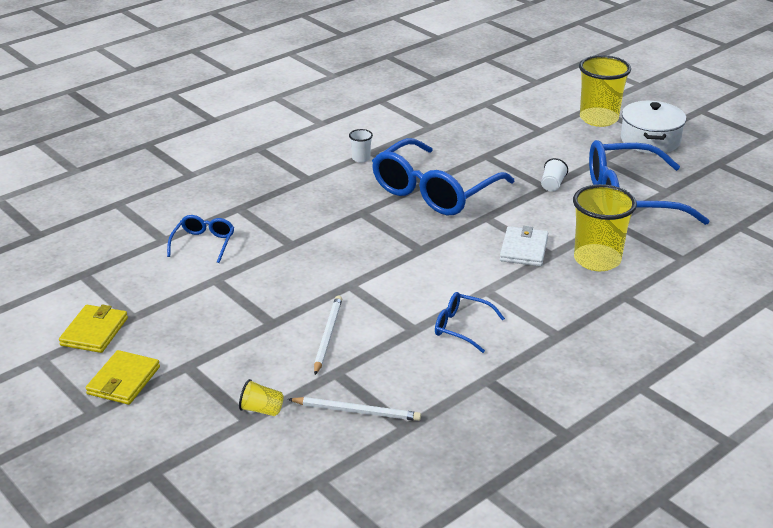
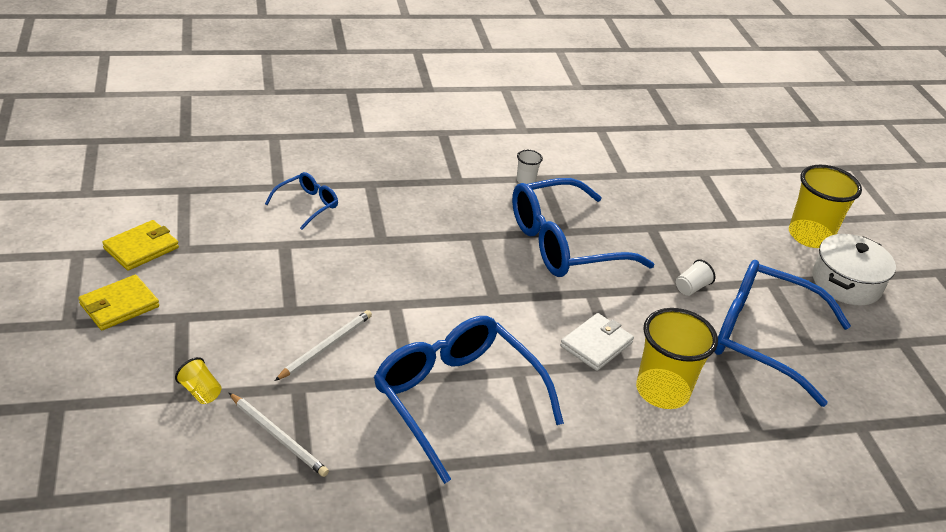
camera: 25 degrees right, 5 degrees up
blue glasses [435,292,505,353] -> blue glasses [374,316,564,484], size x2.15

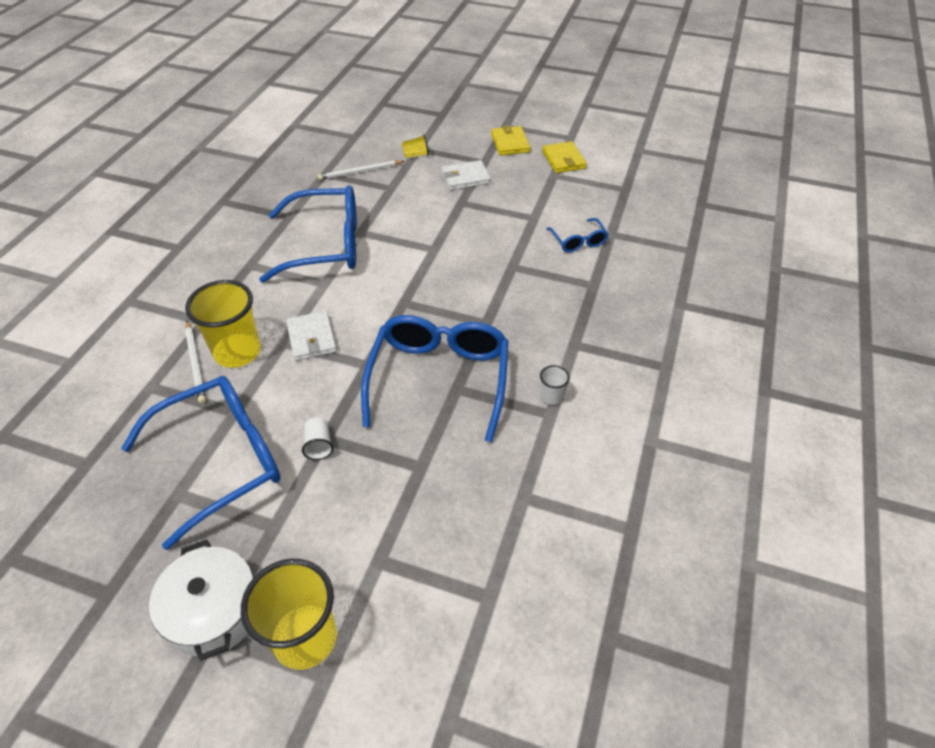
camera: 125 degrees right, 10 degrees up
white pencil [275,310,372,381] -> white pencil moved to [185,321,206,404]
none -> white wallet [441,160,491,190]

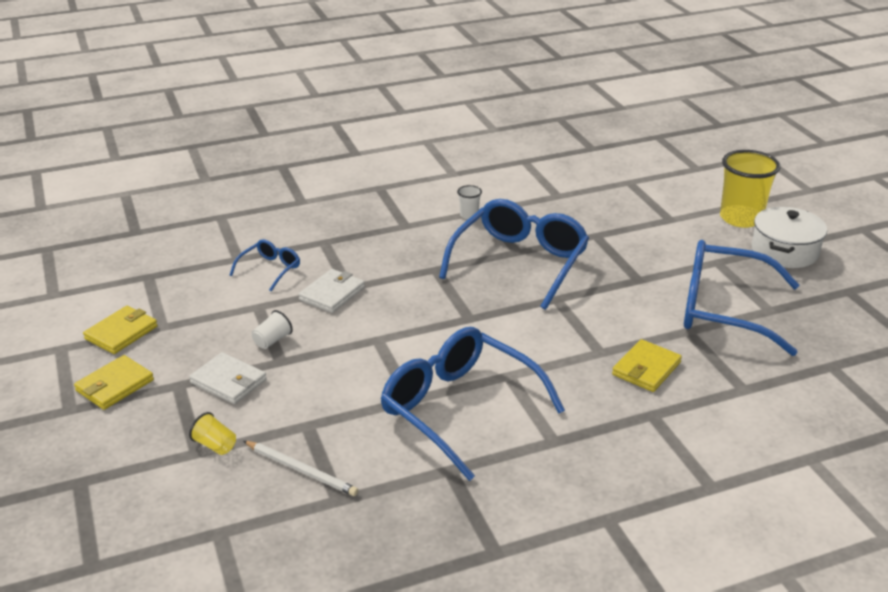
camera: 130 degrees left, 15 degrees down
yellow cup [185,280,261,368] -> yellow wallet [612,339,682,392]
white pencil [185,321,206,404] -> none
white wallet [286,311,337,361] -> white wallet moved to [298,269,365,313]
white cup [302,417,334,460] -> white cup moved to [252,310,293,349]
blue glasses [361,315,509,442] -> blue glasses turned 150 degrees clockwise [439,199,589,310]

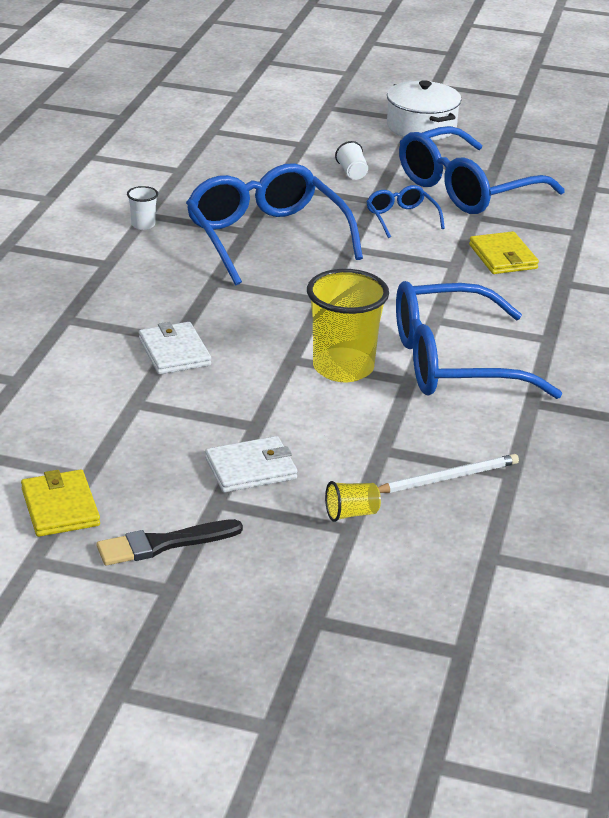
camera: 55 degrees left, 0 degrees up
yellow wallet [74,355,154,410] -> black brush [96,519,243,566]
blue glasses [230,239,300,291] -> blue glasses moved to [366,185,445,238]
white cup [252,310,293,349] -> white cup moved to [335,141,368,180]
yellow cup [720,150,780,228] -> yellow cup moved to [307,269,389,382]

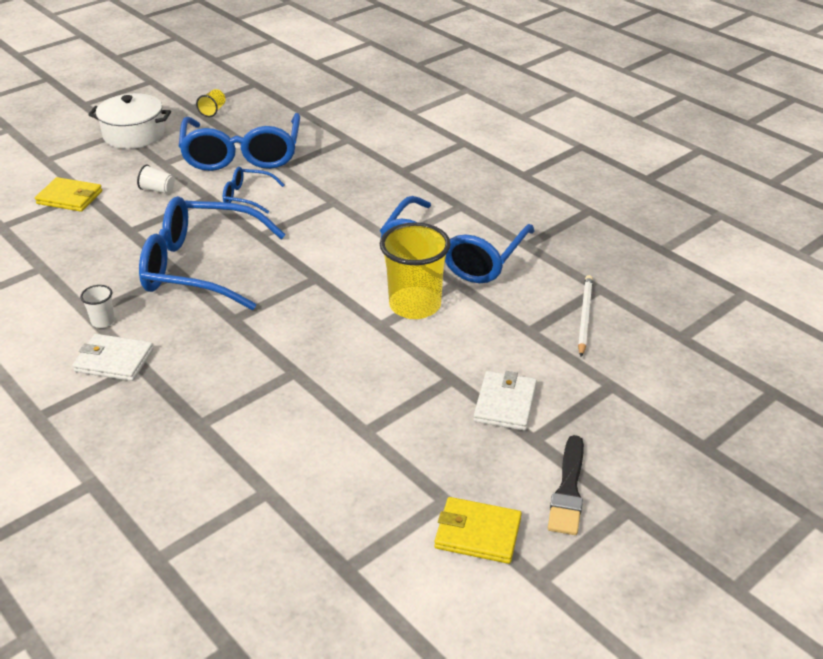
camera: 55 degrees left, 5 degrees up
white wallet [139,322,211,374] -> white wallet moved to [72,334,154,381]
yellow cup [325,481,381,522] -> yellow cup moved to [196,89,226,117]
yellow wallet [469,231,539,274] -> yellow wallet moved to [35,177,102,212]

